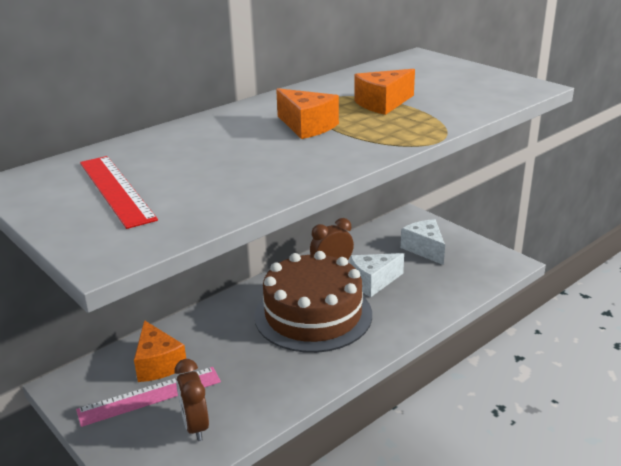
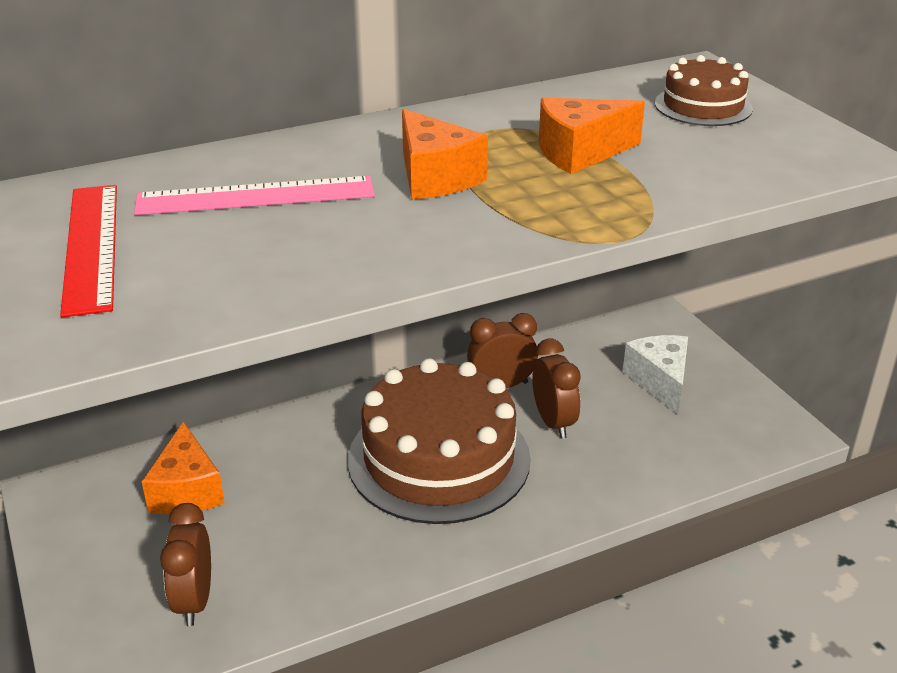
camera: 15 degrees right, 5 degrees up
pink ruler [76,367,221,427] -> pink ruler moved to [134,176,375,215]
white cheese [350,253,404,297] -> brown clock [532,339,581,439]
none -> brown cake [655,55,753,126]

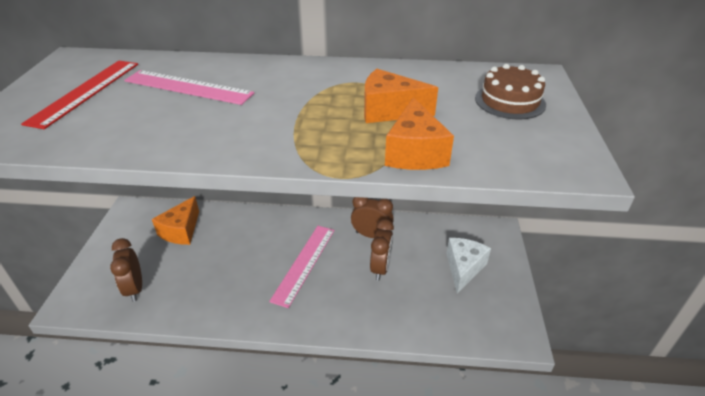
camera: 30 degrees right, 5 degrees up
brown clock [160,503,211,626] -> brown clock turned 45 degrees counterclockwise [110,238,142,302]
brown cake [348,358,531,524] -> pink ruler [269,226,335,308]
orange cheese [402,109,488,200] -> orange cheese moved to [385,97,454,170]

